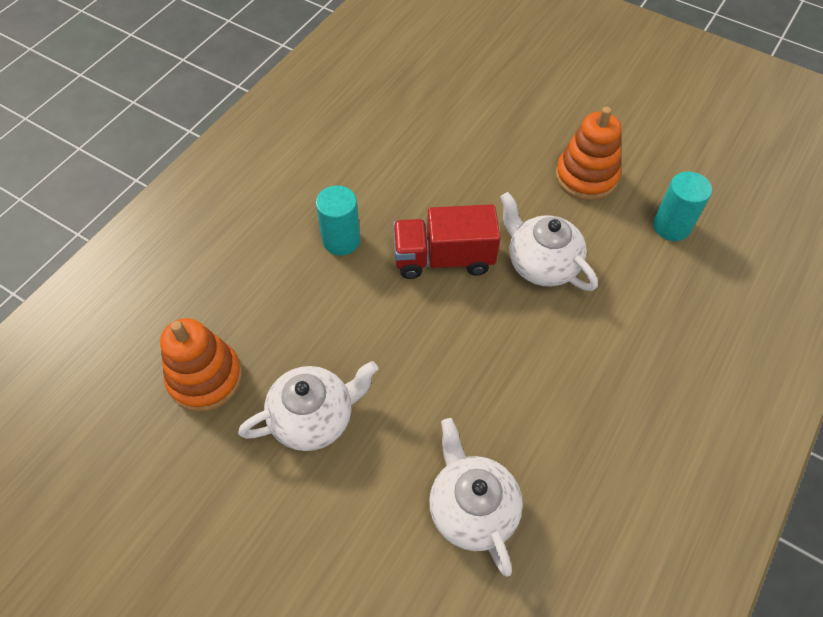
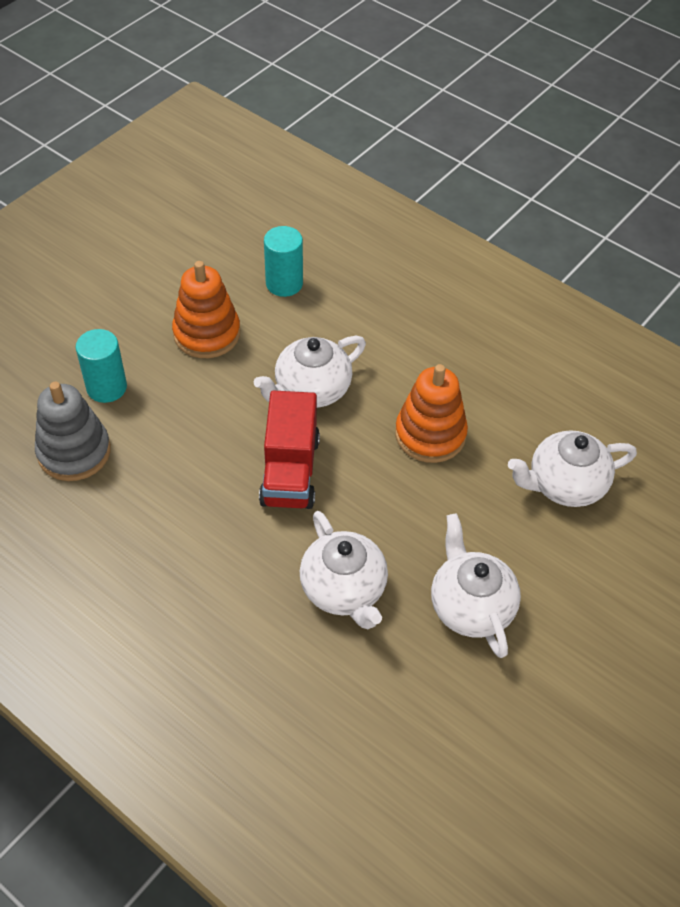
camera: 85 degrees left, 5 degrees down
orange stacking toy [160,318,242,412] -> orange stacking toy moved to [395,364,468,463]
turquoise cylinder [316,186,361,255] -> turquoise cylinder moved to [76,329,127,403]
none -> grey stacking toy [35,382,111,481]
none -> white teapot [300,511,388,629]

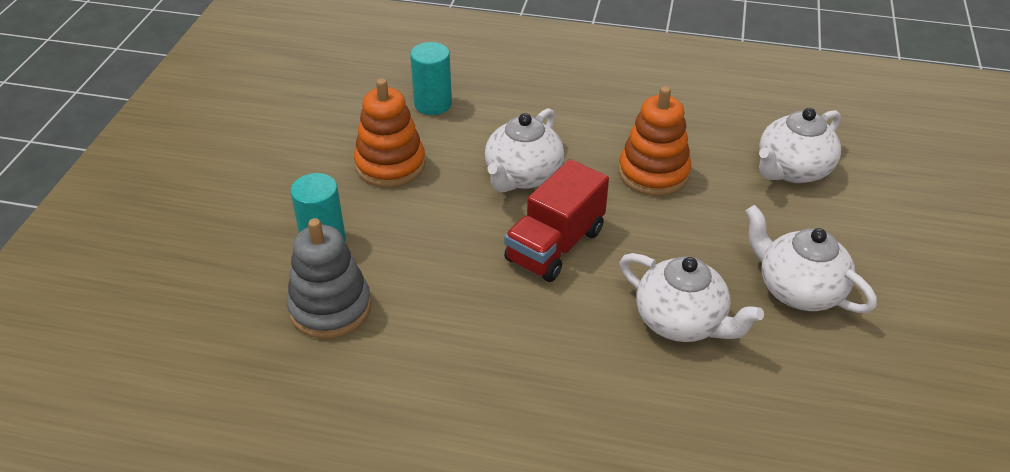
camera: 25 degrees left, 10 degrees down
red truck [259,390,320,509] -> red truck turned 60 degrees clockwise [504,159,609,282]

